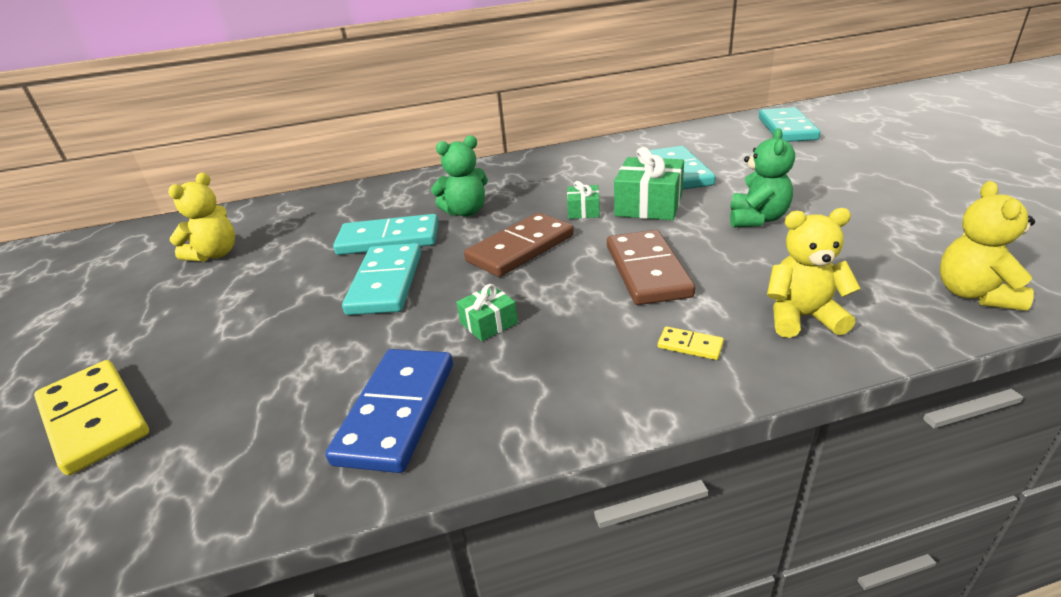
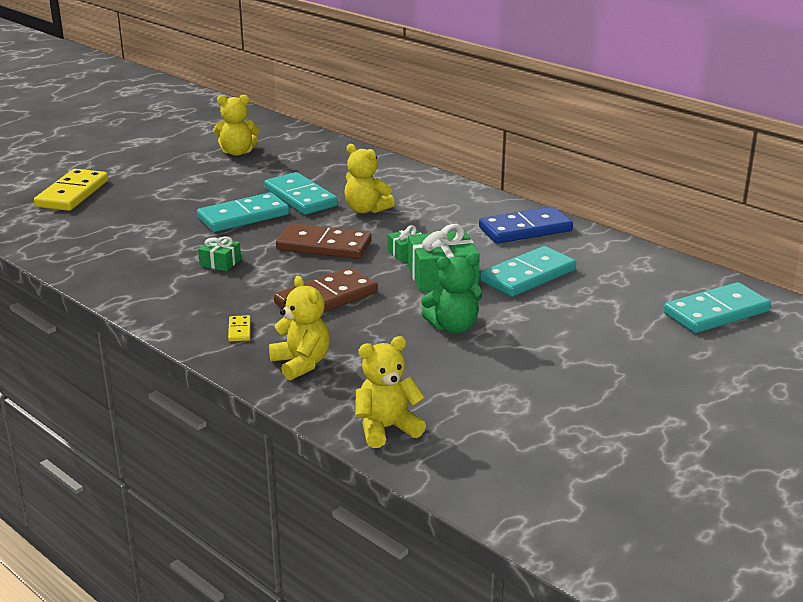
camera: 55 degrees right, 5 degrees down
blue domino [325,349,453,473] -> blue domino moved to [479,206,573,244]
green teddy bear [431,135,488,217] -> yellow teddy bear [344,144,395,213]

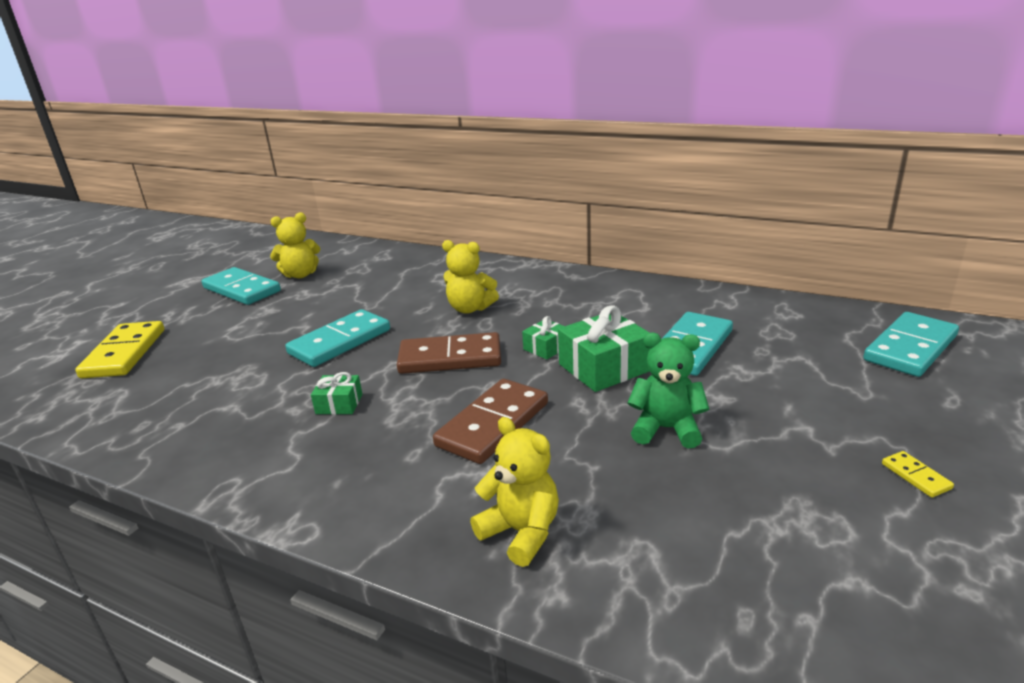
camera: 15 degrees left, 0 degrees up
yellow domino [228,315,251,342] -> yellow domino moved to [882,451,954,498]
turquoise domino [264,172,338,215] -> turquoise domino moved to [202,267,281,305]
yellow teddy bear [355,336,426,448] -> none
green teddy bear [421,253,482,333] -> green teddy bear turned 135 degrees counterclockwise [627,332,709,448]
blue domino [479,206,573,244] -> none

